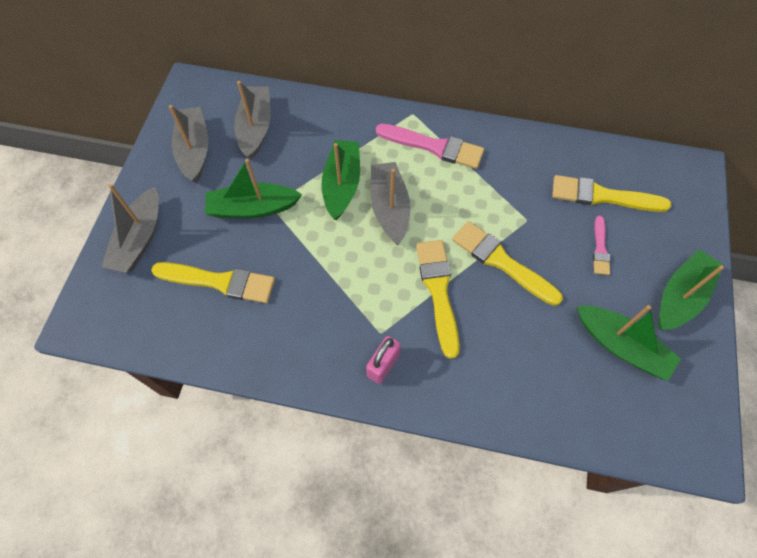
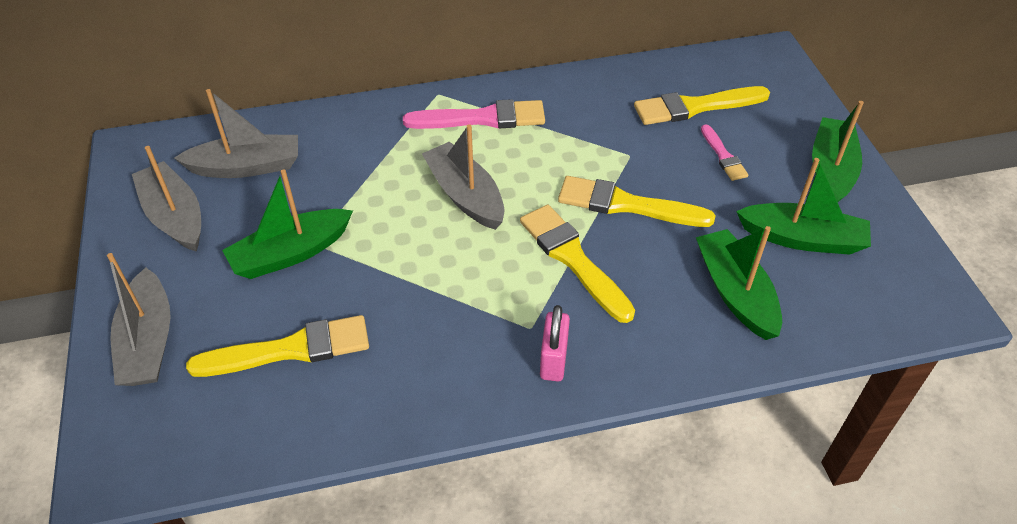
camera: 25 degrees left, 15 degrees down
grey boat [234,81,271,160] -> grey boat turned 105 degrees clockwise [174,89,298,178]
green boat [322,140,360,220] -> green boat moved to [696,226,782,340]

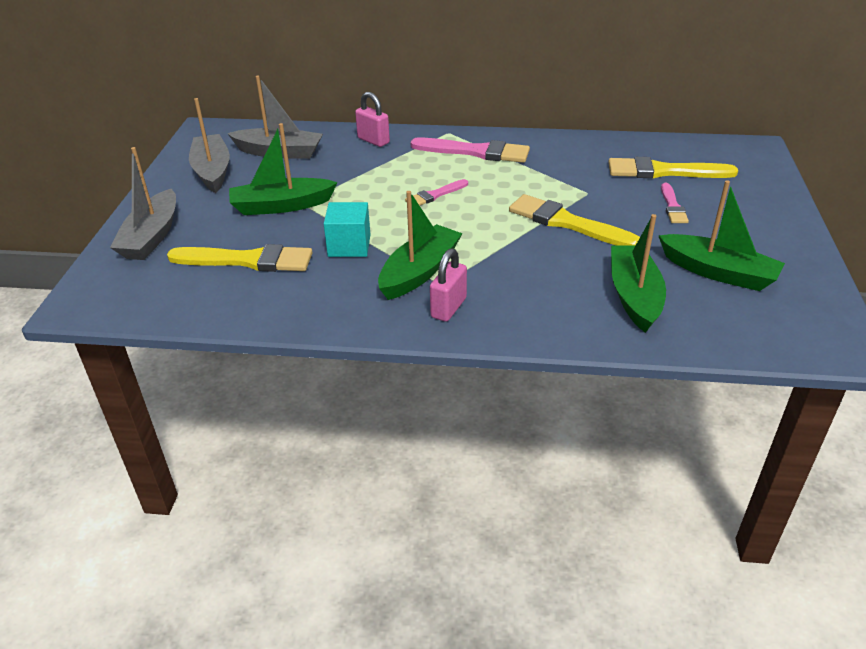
camera: 20 degrees right, 10 degrees down
grey boat [422,124,504,230] -> pink brush [405,179,468,206]
yellow brush [520,205,635,323] -> none
green boat [812,101,864,202] -> green boat moved to [378,191,463,300]
none -> turquoise cube [324,202,371,257]
none -> pink padlock [355,92,390,147]

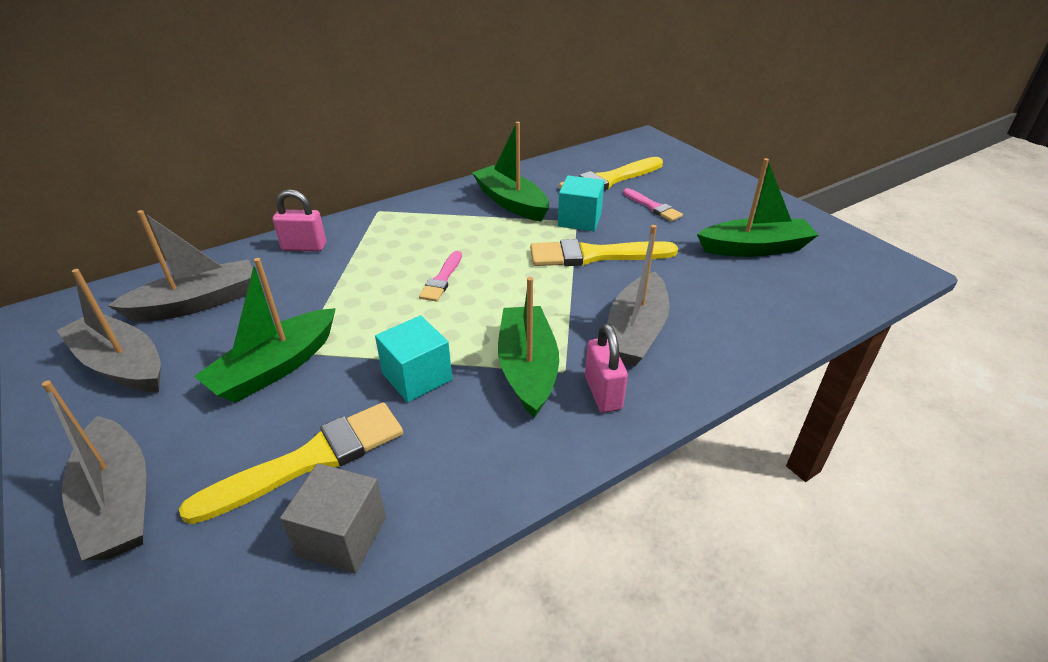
camera: 40 degrees left, 0 degrees up
pink brush [411,137,530,163] -> none
green boat [611,214,666,333] -> green boat moved to [472,121,549,221]
none -> grey cube [280,463,386,574]
none -> turquoise cube [558,175,604,231]
none -> grey boat [607,225,669,366]

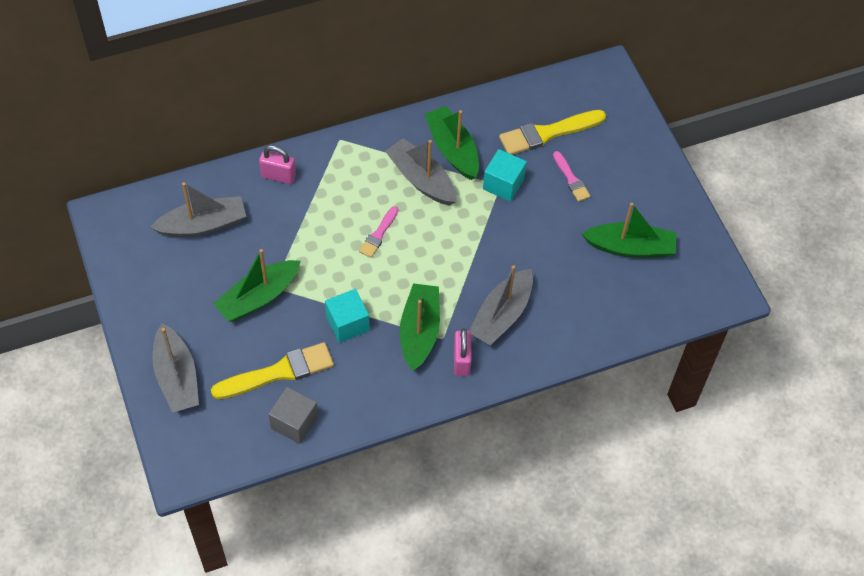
camera: 10 degrees right, 20 degrees up
grey boat [56,269,161,392] -> grey boat moved to [385,138,456,206]
yellow brush [530,239,678,266] -> none

